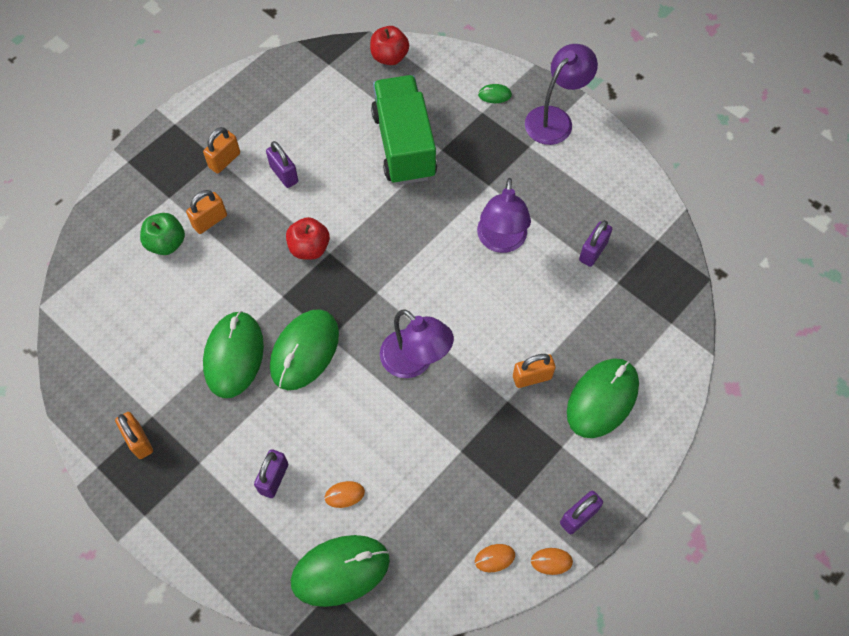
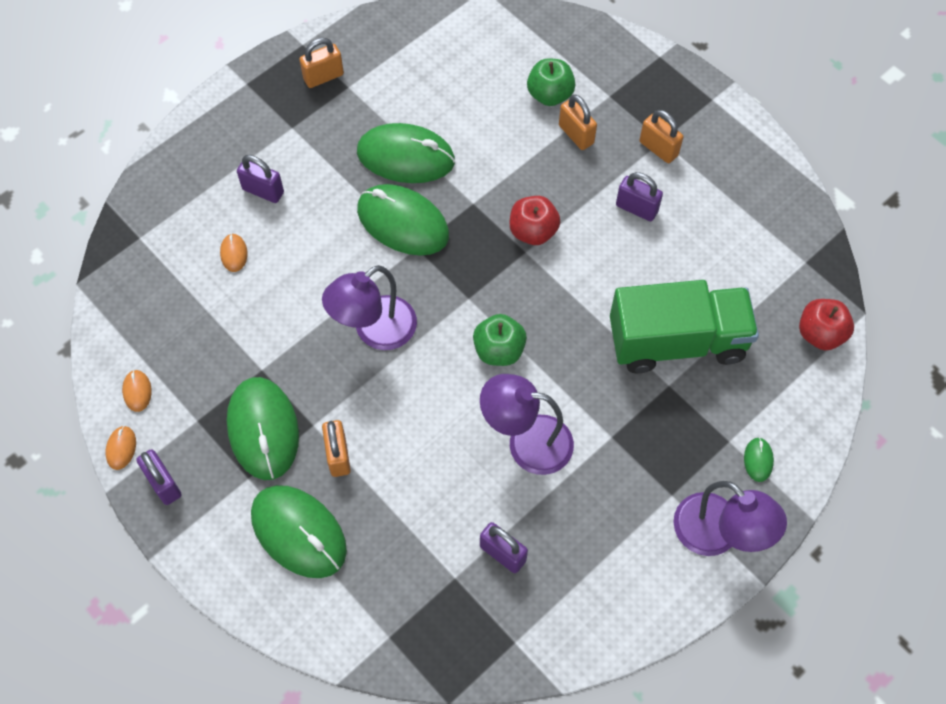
camera: 95 degrees right, 0 degrees up
purple padlock [266,141,298,188] -> purple padlock turned 60 degrees clockwise [616,172,663,221]
green mouse [291,535,390,607] -> green mouse moved to [227,377,299,480]
none -> green apple [473,314,527,366]

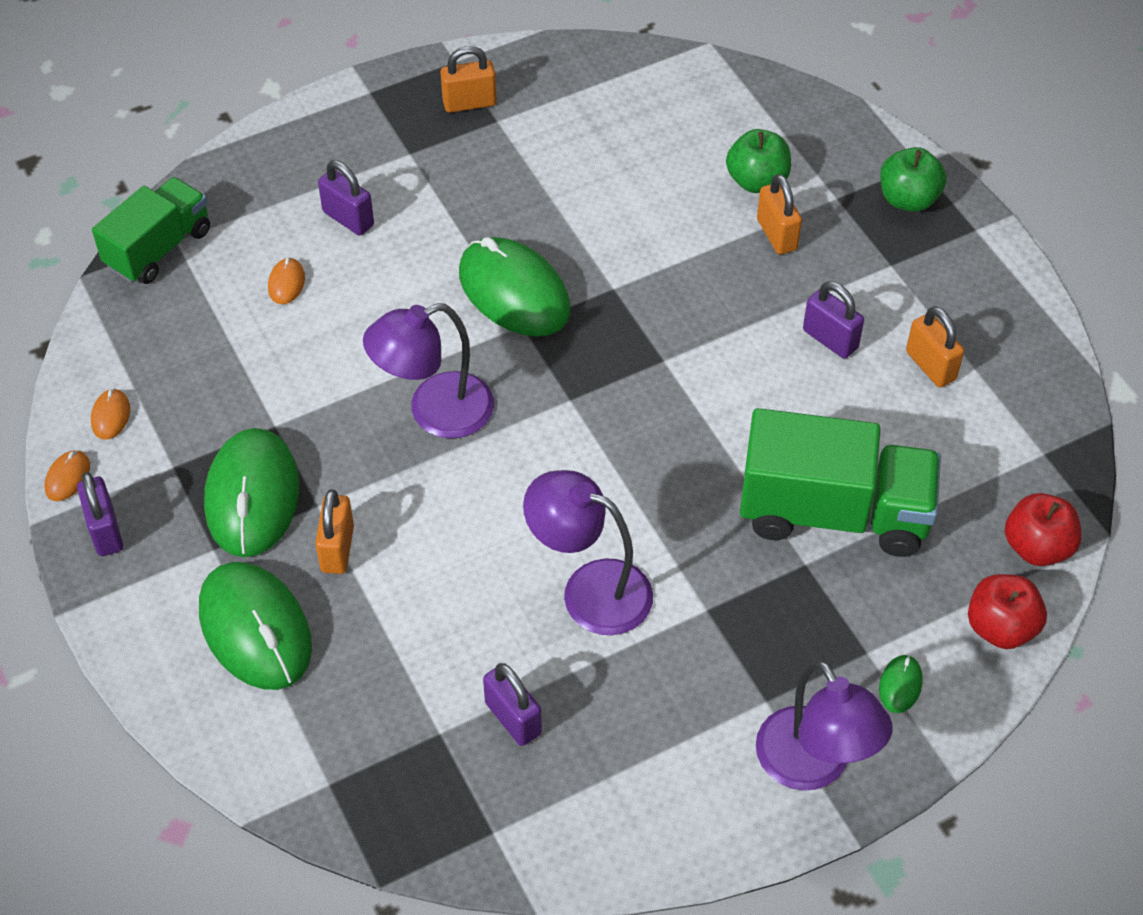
camera: 15 degrees right, 10 degrees down
green mouse [357,123,455,183] -> none
green apple [473,314,527,366] -> green apple moved to [880,147,947,212]
red apple [510,196,560,245] -> red apple moved to [968,574,1047,649]
orange padlock [640,110,683,163] -> orange padlock moved to [906,306,964,387]
none -> green truck [92,177,210,284]

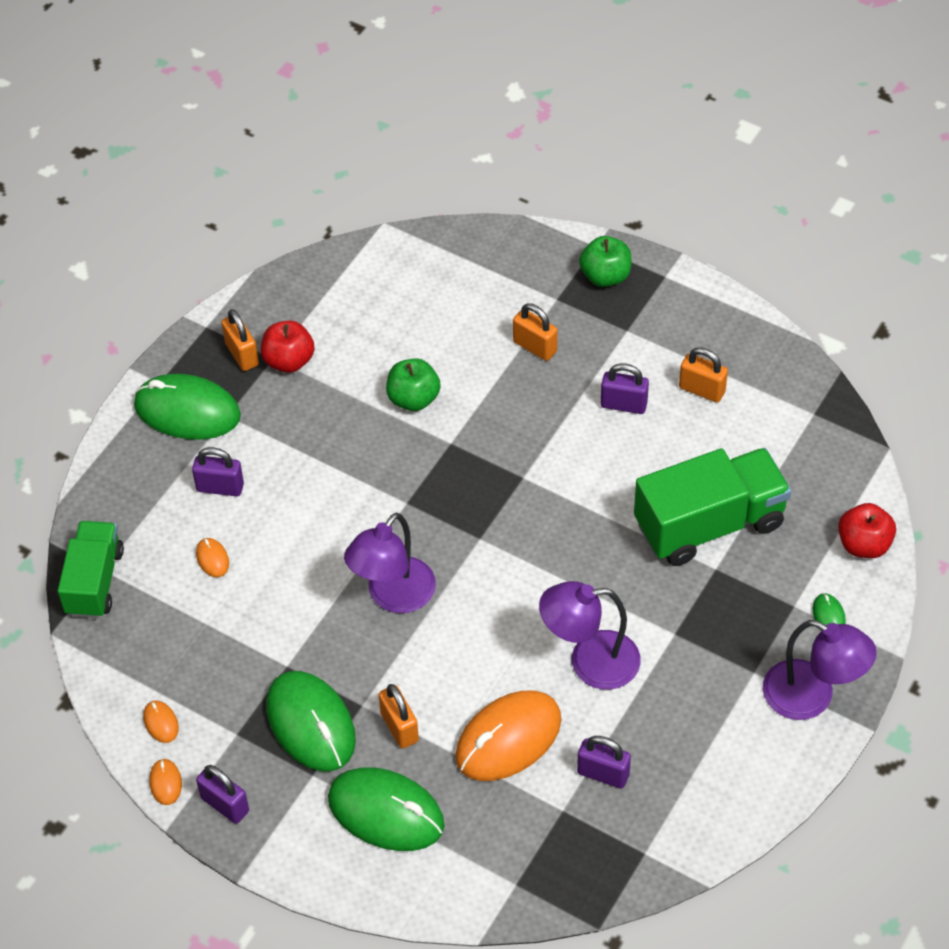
camera: 30 degrees left, 0 degrees up
orange padlock [440,46,497,113] -> orange padlock turned 75 degrees counterclockwise [222,309,259,371]
green mouse [459,237,571,337] -> green mouse moved to [134,374,241,440]
green apple [726,129,791,193] -> green apple moved to [386,358,441,411]
red apple [1005,493,1082,566] -> red apple moved to [261,321,315,373]
none -> orange mouse [455,691,562,781]

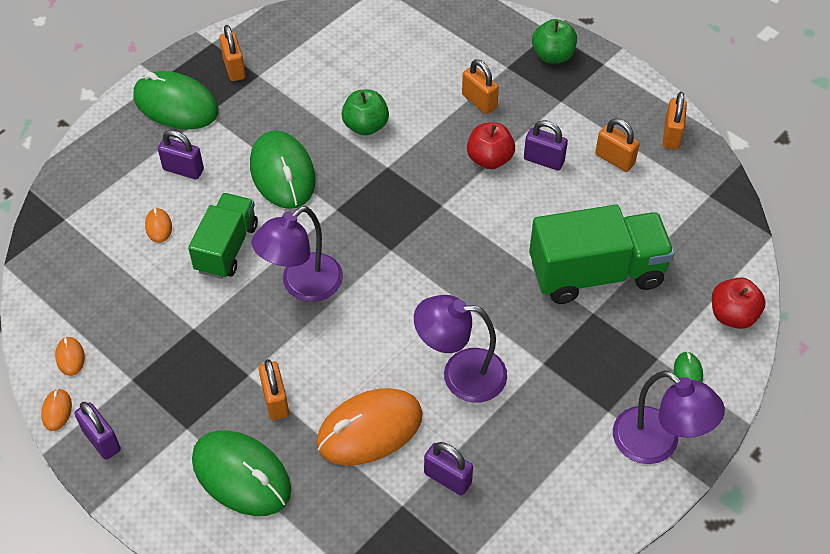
camera: 10 degrees right, 0 degrees up
green truck [58,521,124,618] -> green truck moved to [188,193,258,279]
red apple [261,321,315,373] -> red apple moved to [467,123,515,169]
green mouse [266,671,356,771] -> green mouse moved to [250,130,316,209]
none -> orange padlock [663,92,687,149]

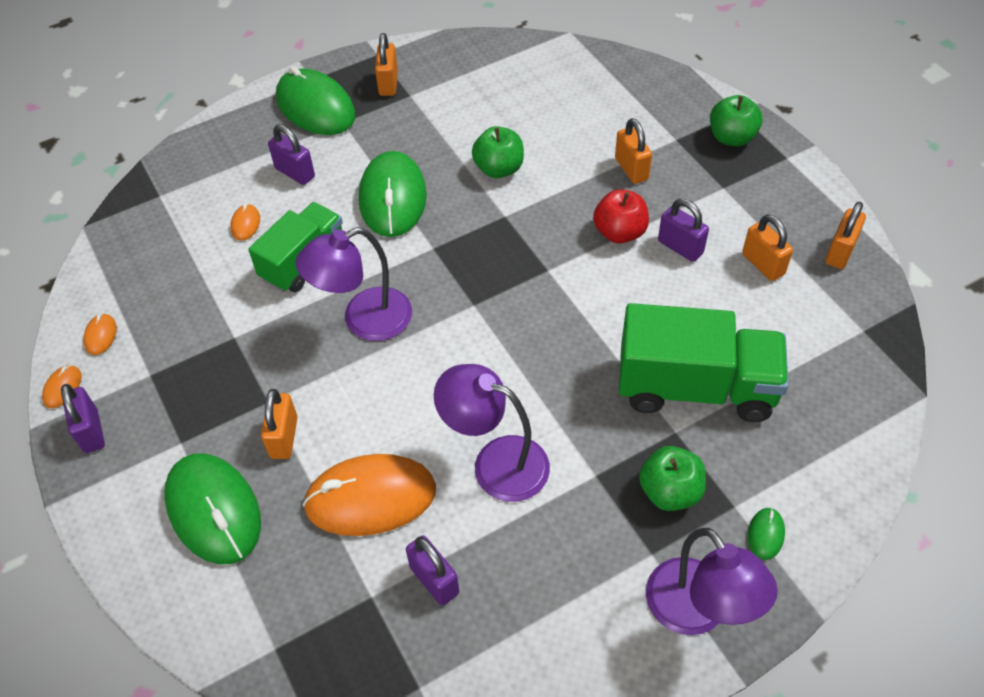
camera: 20 degrees right, 0 degrees up
red apple [712,277,766,329] -> none
none -> green apple [639,446,706,511]

